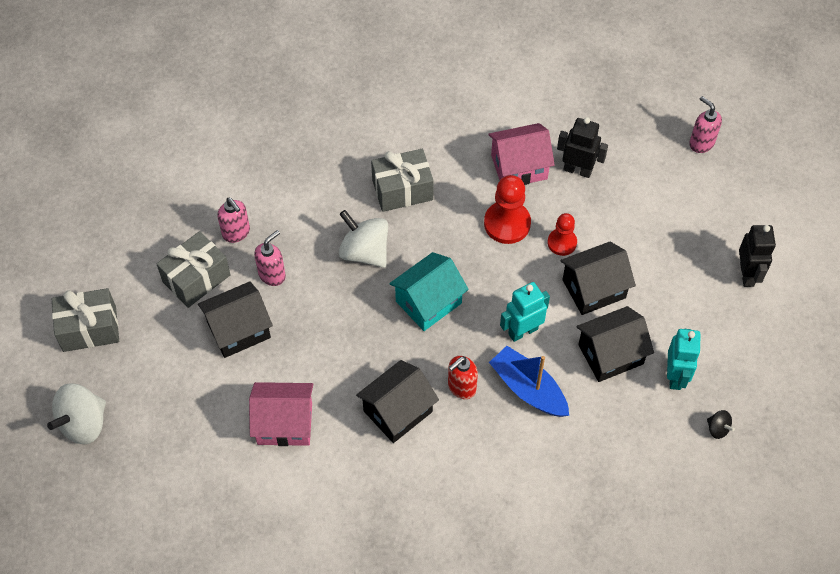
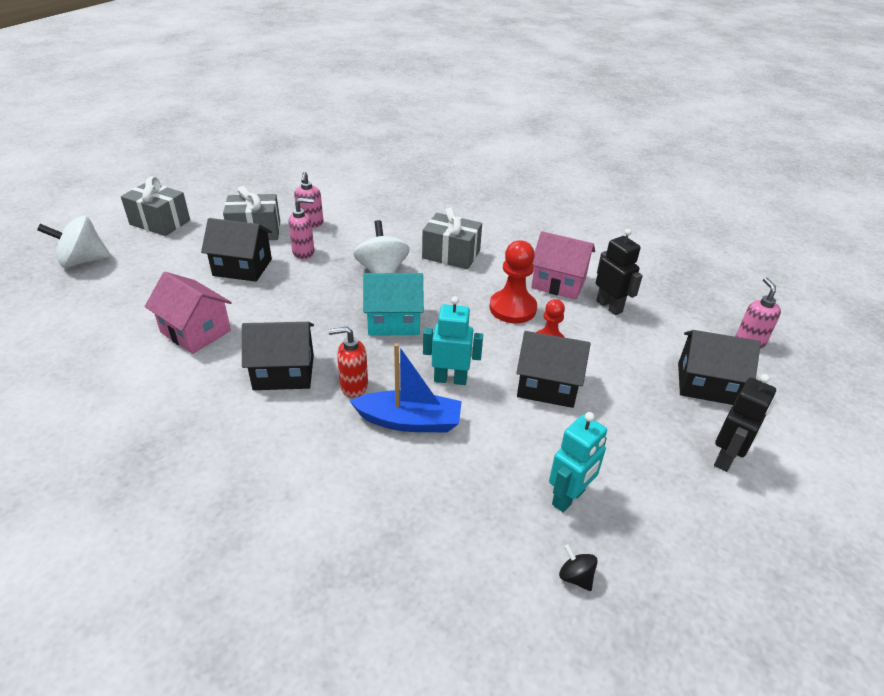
camera: 35 degrees right, 20 degrees down
blue boat [489,346,569,417] -> blue boat turned 105 degrees clockwise [350,343,462,432]
black house [576,306,654,382] -> black house moved to [678,330,761,405]
black spinning top [707,410,735,439] -> black spinning top turned 150 degrees clockwise [559,544,598,591]

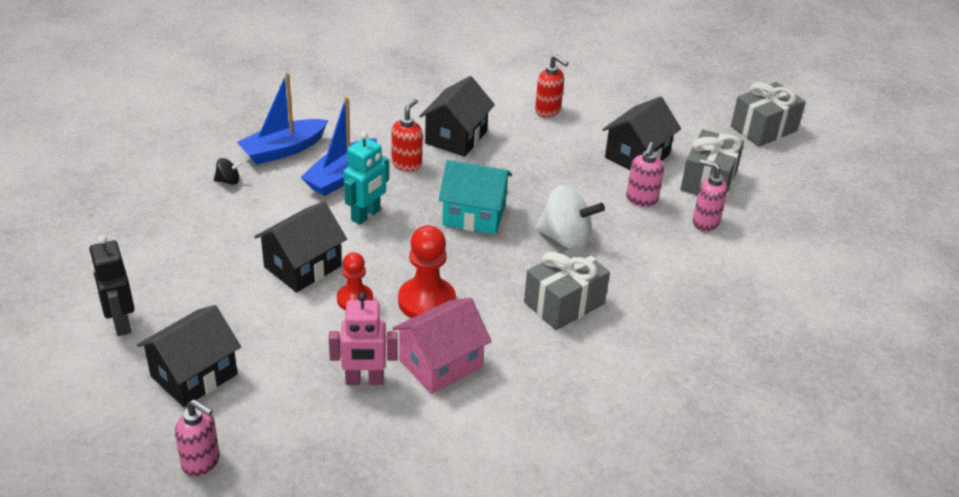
camera: 120 degrees right, 0 degrees up
white spinning top [37,216,111,268] -> none
pink house [144,272,232,354] -> red soap dispenser [535,55,568,118]
turquoise house [363,273,424,336] -> turquoise house turned 75 degrees clockwise [439,160,512,235]
turquoise robot [549,412,607,512] -> none
black spinning top [559,544,598,591] -> black spinning top moved to [214,158,243,185]
black robot [596,229,643,315] -> pink robot [329,292,397,385]
none -> blue boat [237,73,328,165]

